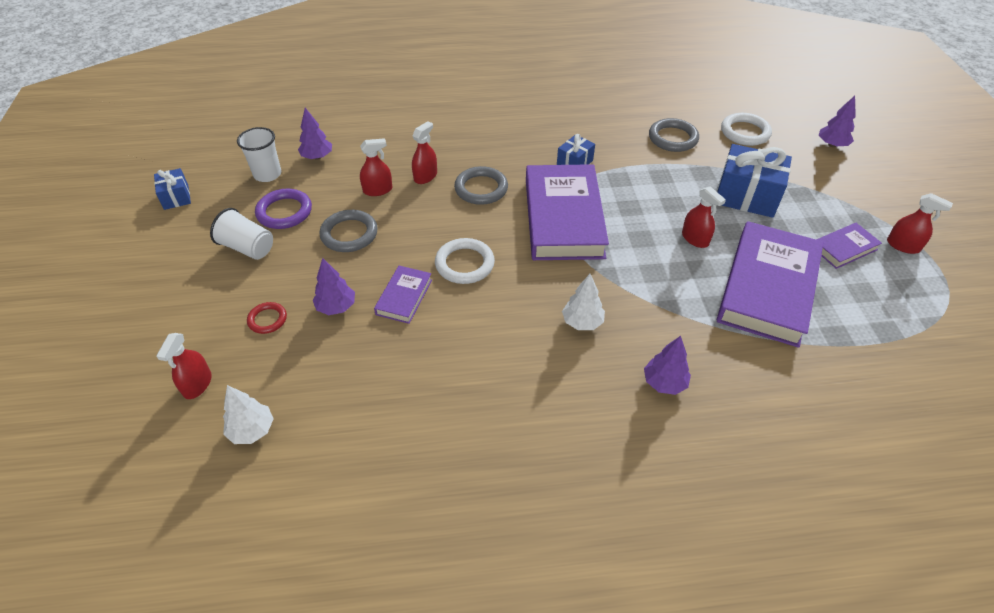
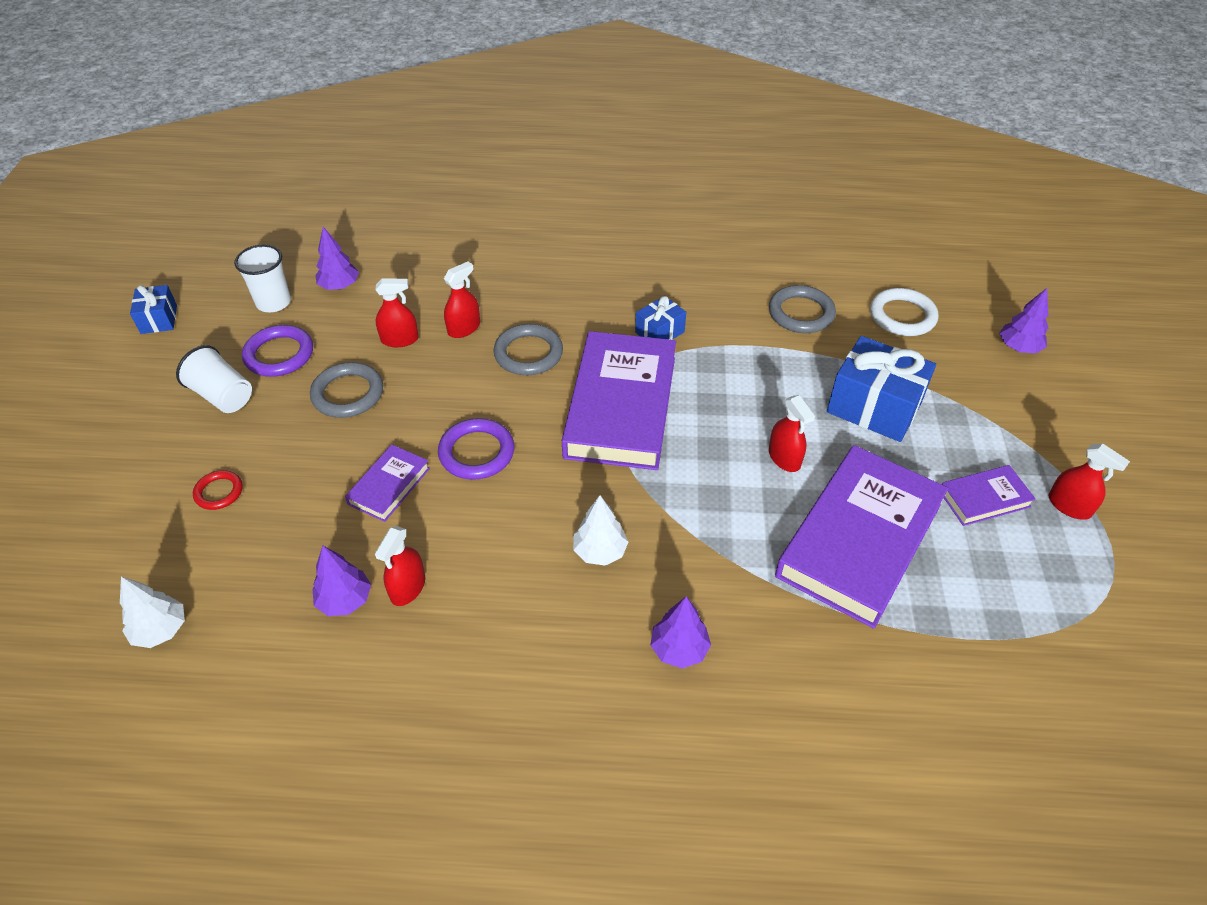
camera: 10 degrees right, 0 degrees up
red spray bottle [156,333,212,399] -> red spray bottle moved to [375,526,425,606]
purple tree [313,258,355,315] -> purple tree moved to [313,545,371,616]
white ring [435,238,495,284] -> purple ring [438,418,514,480]

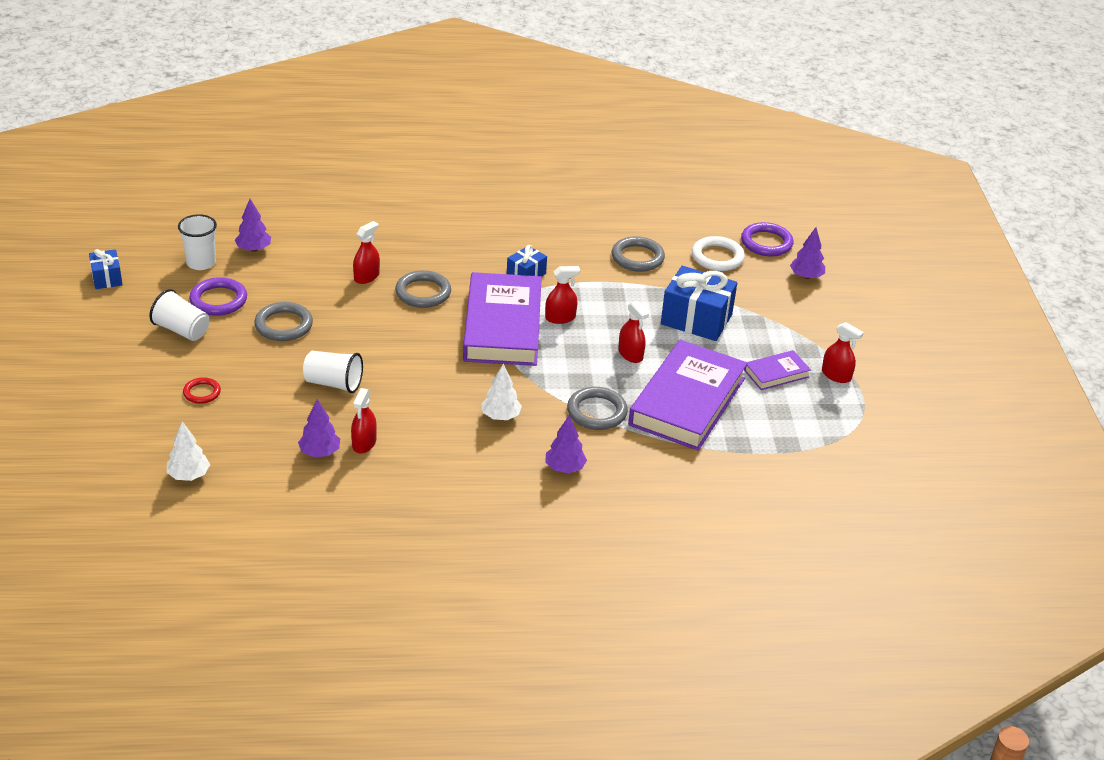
camera: 10 degrees left, 10 degrees down
purple book [345,445,430,522] -> white cup [303,351,363,394]
red spray bottle [376,278,419,347] -> red spray bottle moved to [545,266,580,324]
purple ring [438,418,514,480] -> purple ring moved to [741,222,794,257]
none -> grey ring [567,387,628,430]

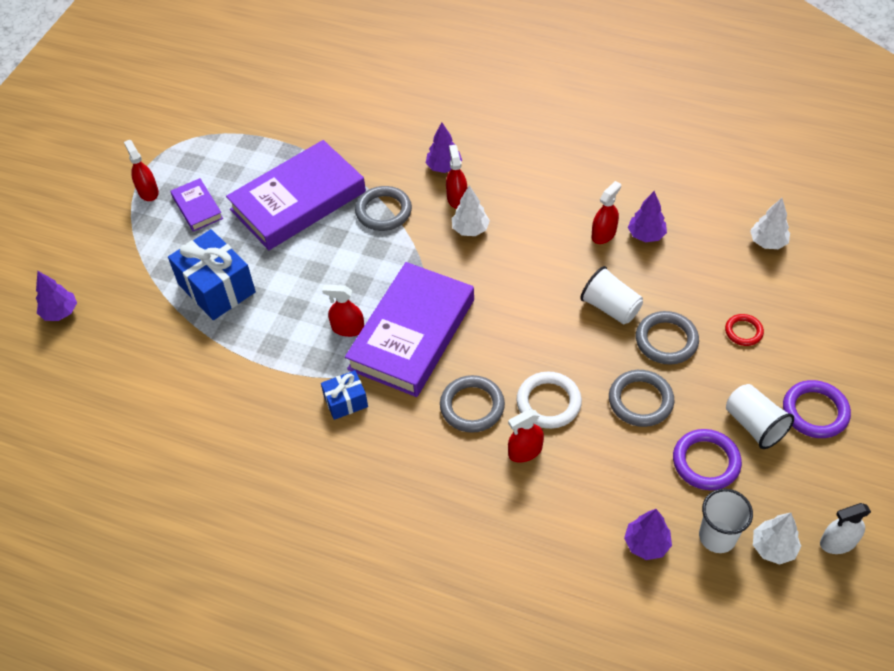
camera: 150 degrees left, 15 degrees up
blue gift [89,249,122,289] -> white spray bottle [820,503,871,554]
grey ring [612,236,665,272] -> grey ring moved to [636,311,699,365]
red spray bottle [618,301,649,363] -> red spray bottle moved to [446,145,467,209]
white ring [692,236,745,271] -> white ring moved to [517,371,582,429]
purple ring [741,222,794,257] -> purple ring moved to [783,380,851,438]
purple book [744,350,811,390] -> purple book turned 60 degrees clockwise [170,178,223,232]
none -> white tree [753,513,801,565]

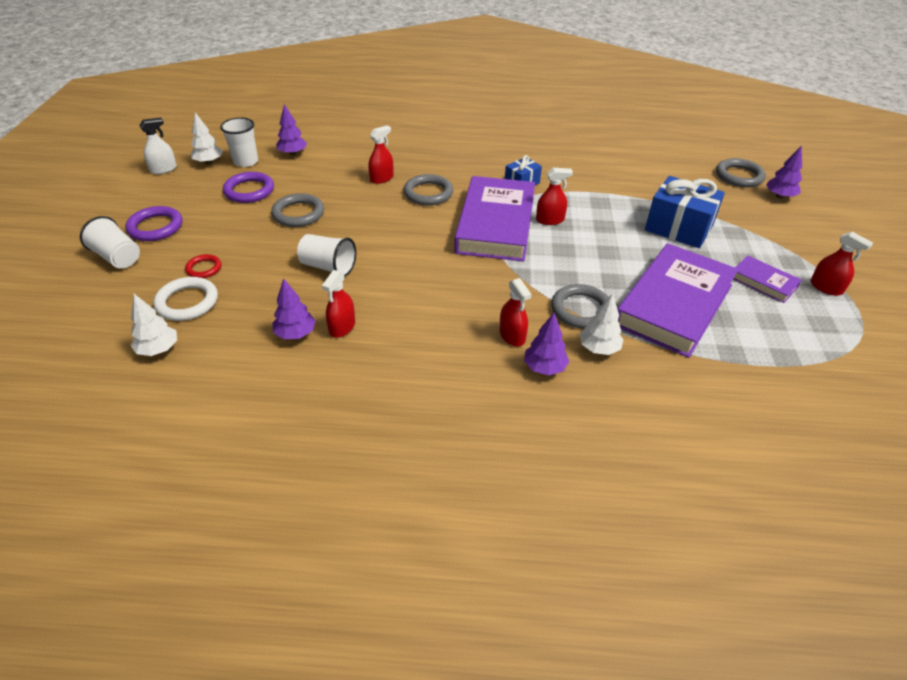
camera: 160 degrees right, 10 degrees down
white tree [452,185,490,236] -> white tree moved to [580,293,624,355]
white ring [517,371,582,429] -> white ring moved to [153,277,218,321]
grey ring [636,311,699,365] -> grey ring moved to [716,158,766,187]
white cup [726,384,794,449] -> white cup moved to [80,216,140,269]

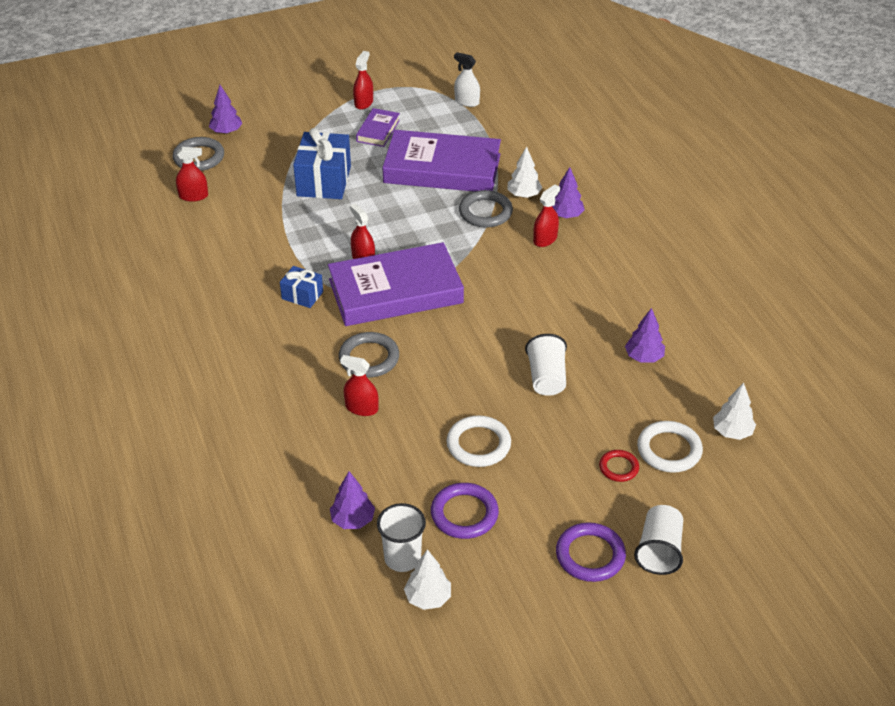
camera: 115 degrees left, 0 degrees up
white spray bottle [139,117,177,174] -> white spray bottle moved to [454,52,480,107]
grey ring [271,193,324,227] -> white ring [446,415,511,467]
red spray bottle [322,270,355,338] -> red spray bottle moved to [176,147,208,202]

